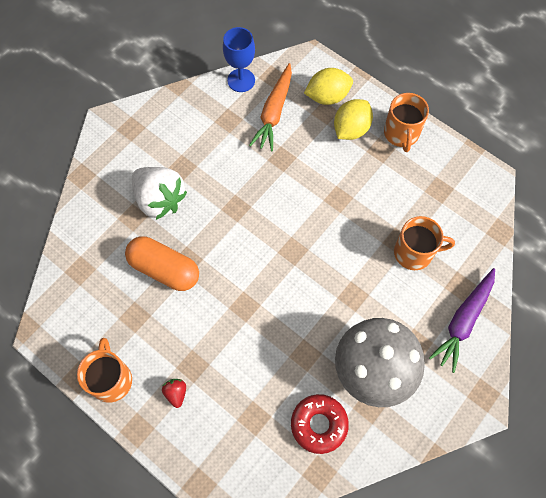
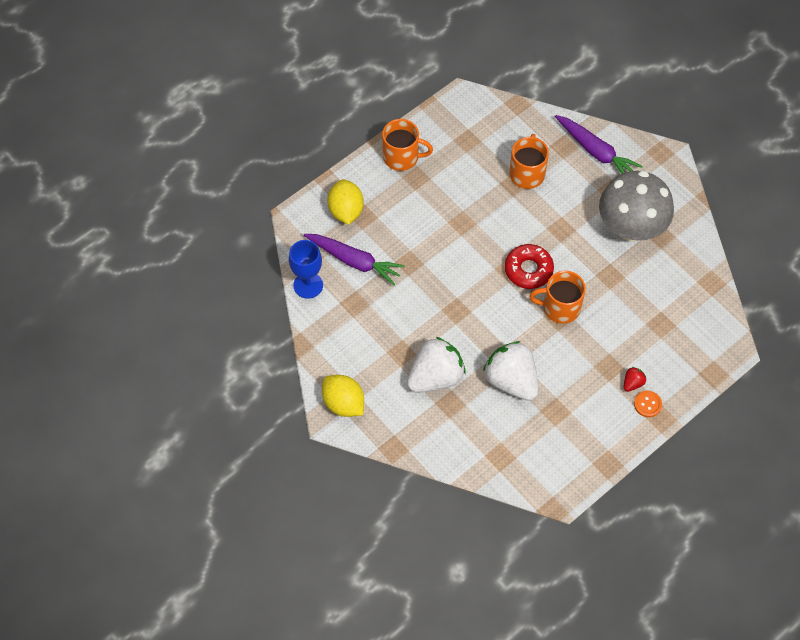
camera: 80 degrees left, 5 degrees down
orange mug [77,338,132,403] -> orange mug moved to [529,271,586,324]
orange capsule [125,236,199,291] -> white strawberry [483,341,539,400]
red strawberry [162,379,186,408] -> red strawberry turned 135 degrees clockwise [624,367,646,392]
orange carrot [249,63,292,152] -> purple carrot [304,234,405,285]
red donut [291,394,349,454] -> red donut moved to [505,244,554,289]
yellow lemon [334,99,373,140] -> yellow lemon moved to [322,375,364,417]
none -> orange button [634,391,662,417]

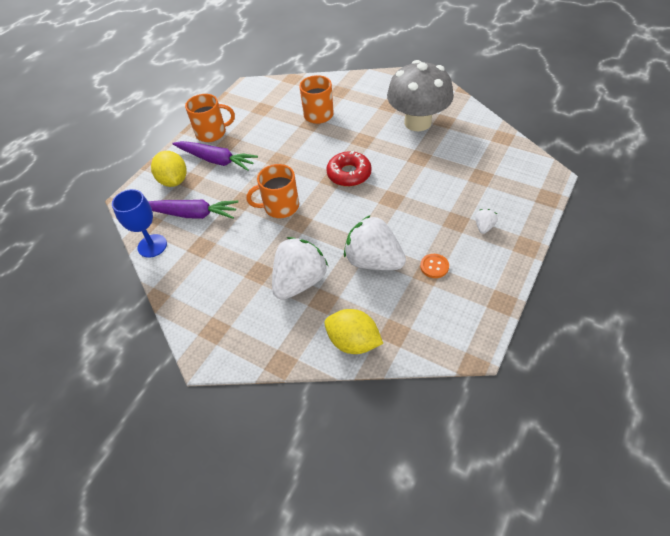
camera: 15 degrees left, 10 degrees down
yellow lemon [322,375,364,417] -> yellow lemon moved to [324,309,383,354]
orange mug [529,271,586,324] -> orange mug moved to [246,164,299,218]
purple carrot [555,115,643,173] -> purple carrot moved to [172,141,258,171]
red strawberry [624,367,646,392] -> white strawberry [475,209,498,234]
orange button [634,391,662,417] -> orange button moved to [420,254,449,278]

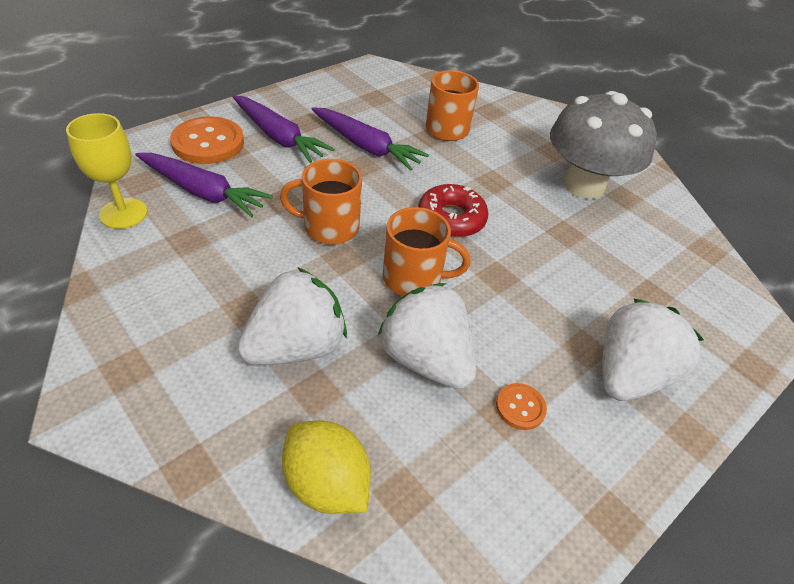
camera: 10 degrees right, 5 degrees down
blue goblet [112,189,167,258] -> yellow goblet [66,113,147,229]
yellow lemon [151,151,187,187] -> orange button [170,116,244,164]
orange mug [185,94,235,142] -> orange mug moved to [383,207,470,296]
white strawberry [475,209,498,234] -> white strawberry [602,298,704,401], size x2.34
none -> purple carrot [312,107,429,171]

